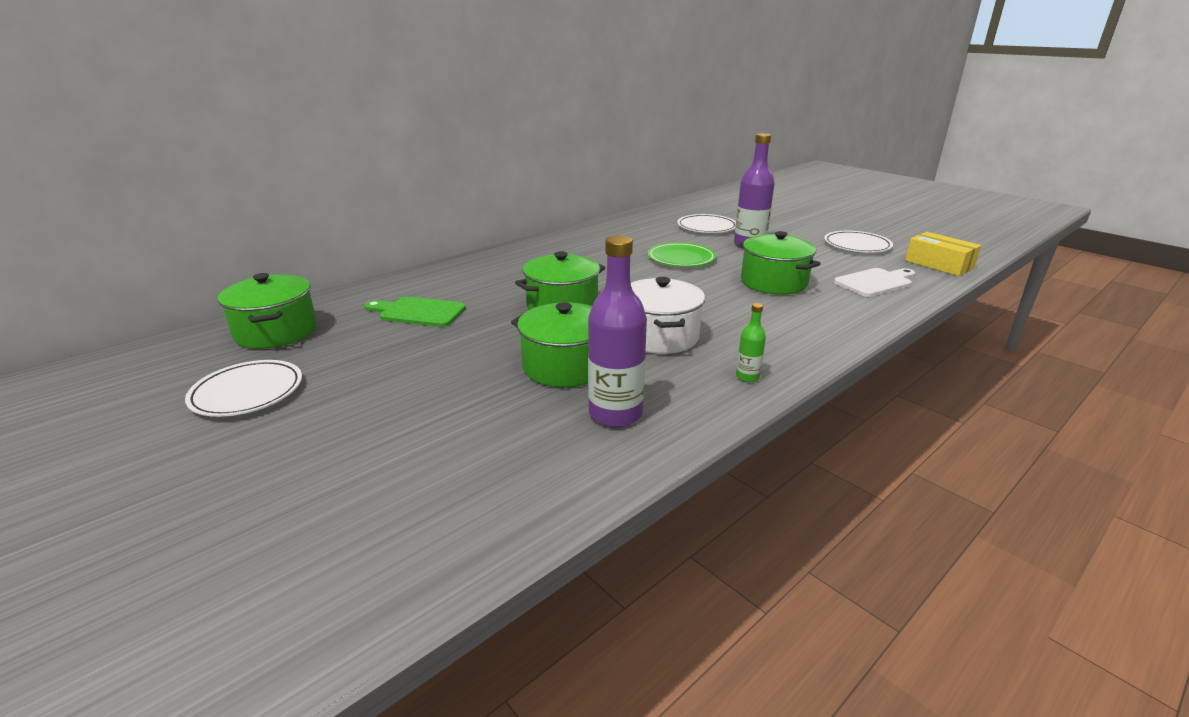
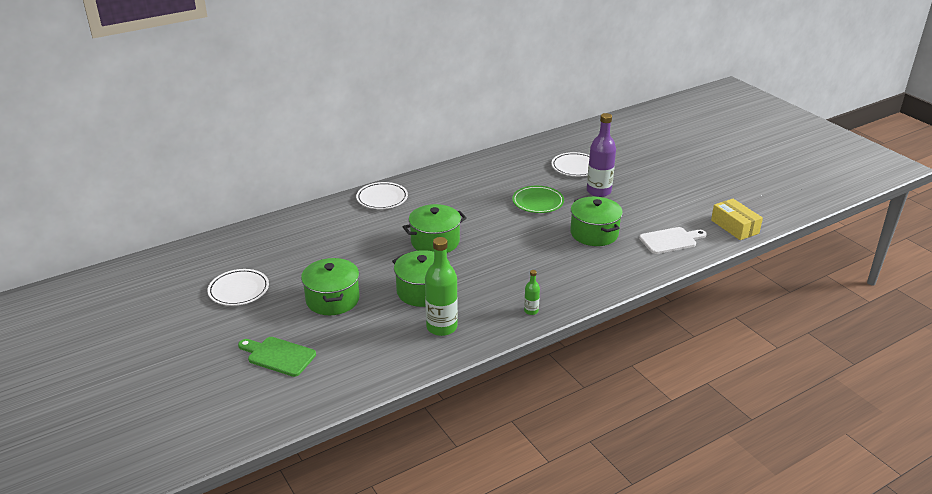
camera: 10 degrees right, 5 degrees up
green pot [218,273,317,349] -> green pot moved to [301,258,360,315]
green cutting board [365,297,466,327] -> green cutting board moved to [238,337,316,377]
purple bottle [588,235,647,427] -> green bottle [425,237,458,336]
white pot [631,277,705,354] -> none
white plate [824,231,893,253] -> white plate moved to [356,182,408,209]

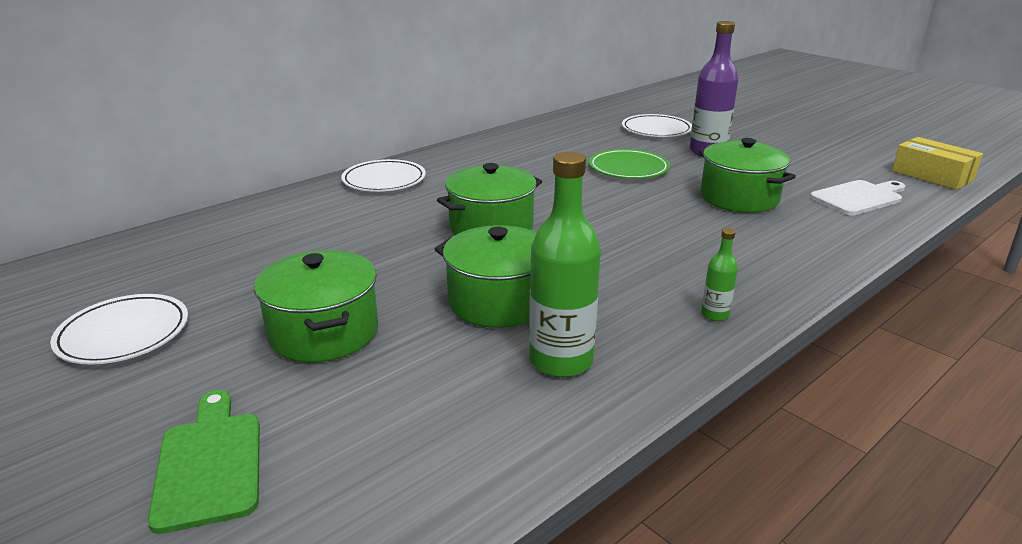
camera: 10 degrees left, 5 degrees down
green cutting board [238,337,316,377] -> green cutting board turned 60 degrees clockwise [148,390,260,534]

